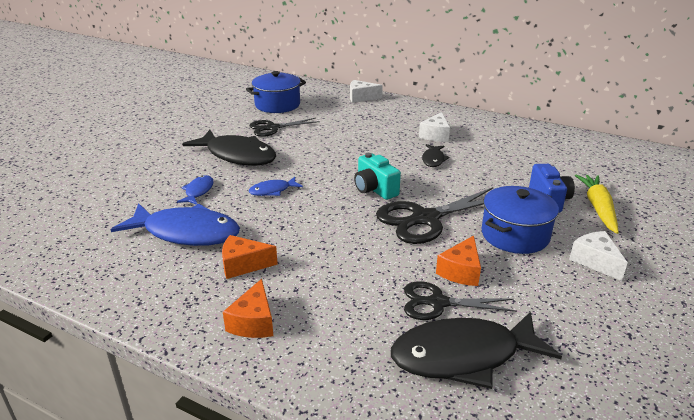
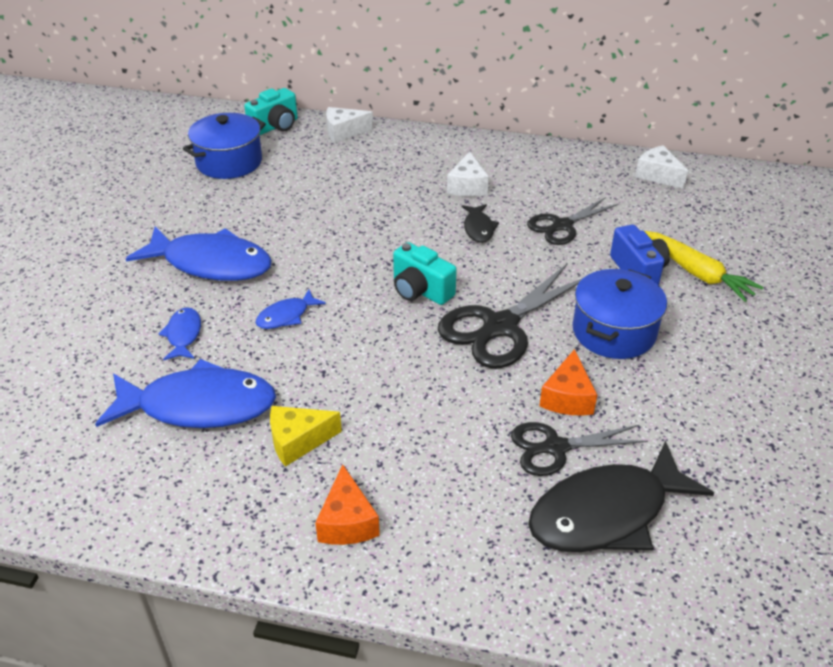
camera: 15 degrees left, 10 degrees up
black fish [182,130,276,166] -> blue fish [126,226,272,281]
orange cheese [222,235,278,279] -> yellow cheese [270,406,342,467]
black scissors [250,118,320,137] -> black scissors moved to [527,197,619,245]
white cheese [569,231,628,281] -> white cheese moved to [635,145,688,189]
yellow carrot [575,175,619,234] -> yellow carrot turned 150 degrees clockwise [645,231,764,302]
none -> turquoise camera [244,88,298,135]

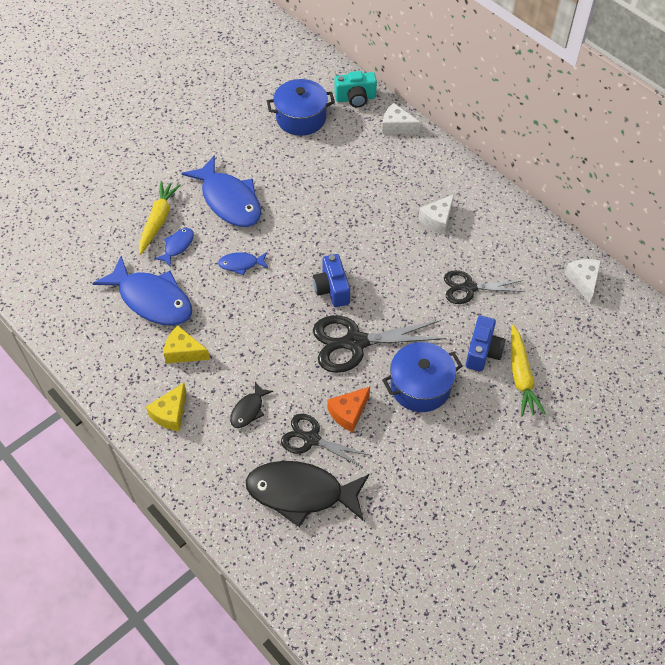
camera: 35 degrees right, 15 degrees up
orange cheese [315,464,380,545] -> yellow cheese [146,383,187,431]
turquoise camera [393,242,457,305] -> blue camera [313,254,350,307]
black fish [462,204,499,243] -> black fish moved to [230,382,273,428]
none -> yellow carrot [139,181,181,255]

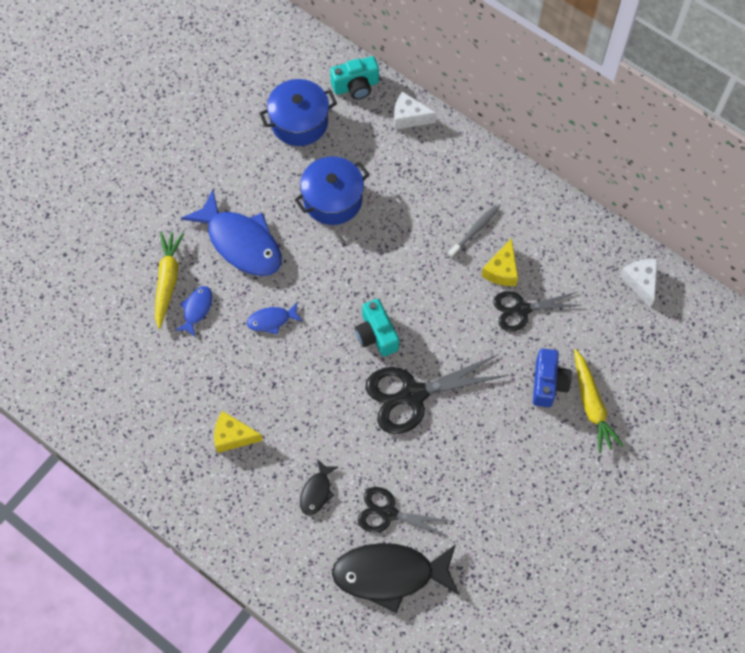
camera: 10 degrees left, 10 degrees up
blue fish [92,256,192,326] -> none
yellow cheese [146,383,187,431] -> yellow cheese moved to [482,238,518,286]
blue camera [313,254,350,307] -> turquoise camera [355,299,399,357]
orange cheese [327,387,370,433] -> none
blue pot [382,342,463,412] -> blue pot moved to [295,156,370,225]
white cheese [418,194,454,235] -> grey toothbrush [448,205,499,258]

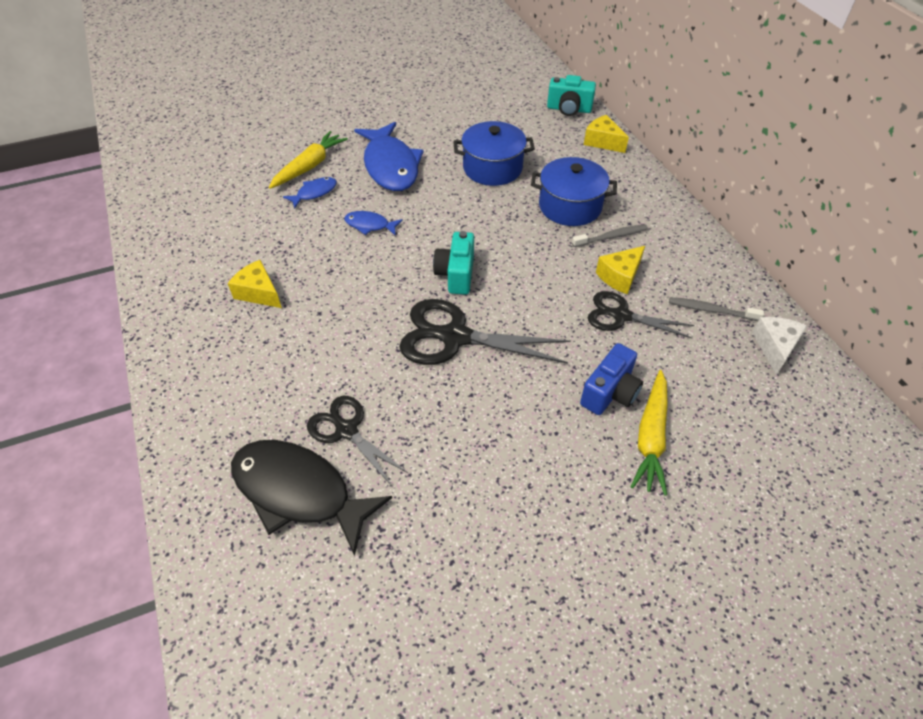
camera: 30 degrees right, 15 degrees down
blue pot [259,79,337,146] -> blue pot moved to [531,157,617,226]
black fish [300,459,338,516] -> none
white cheese [394,91,437,130] -> yellow cheese [584,115,629,153]
none -> grey toothbrush [669,297,764,321]

